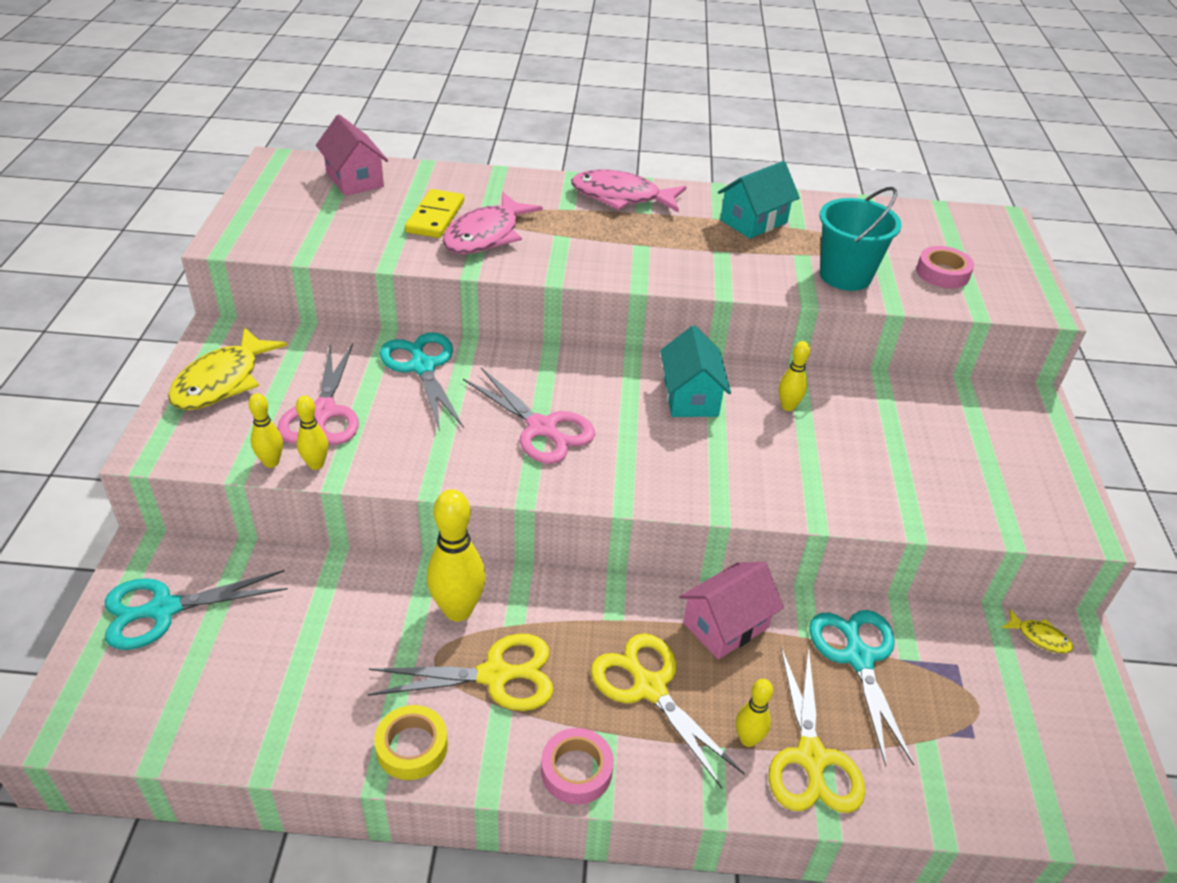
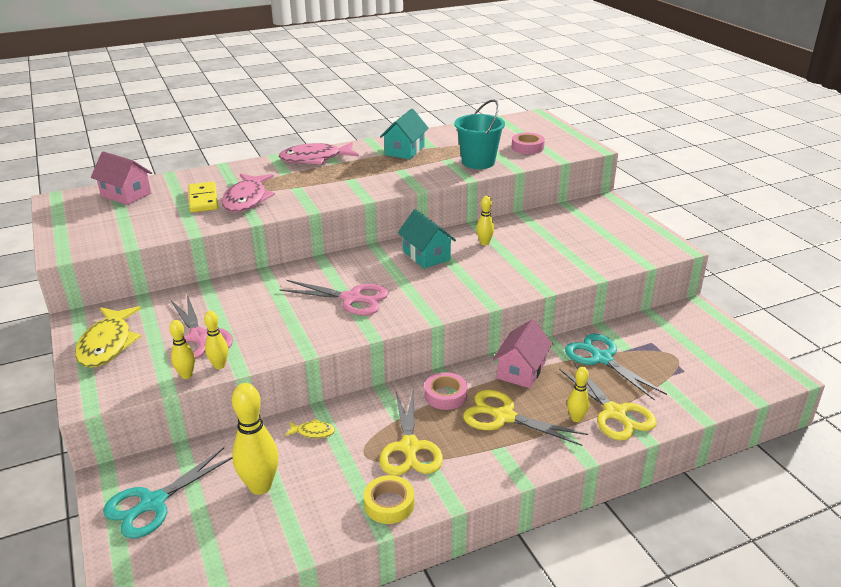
camera: 25 degrees left, 10 degrees down
yellow scissors [368,634,553,711] -> yellow scissors turned 120 degrees clockwise [379,388,443,476]
turquoise scissors [380,332,464,431] -> none
yellow bowling pin [427,489,486,622] -> yellow bowling pin moved to [232,383,279,495]
pink tape [541,728,614,805] -> pink tape moved to [425,372,467,410]
yellow fish [1002,609,1073,654] -> yellow fish moved to [285,419,335,438]

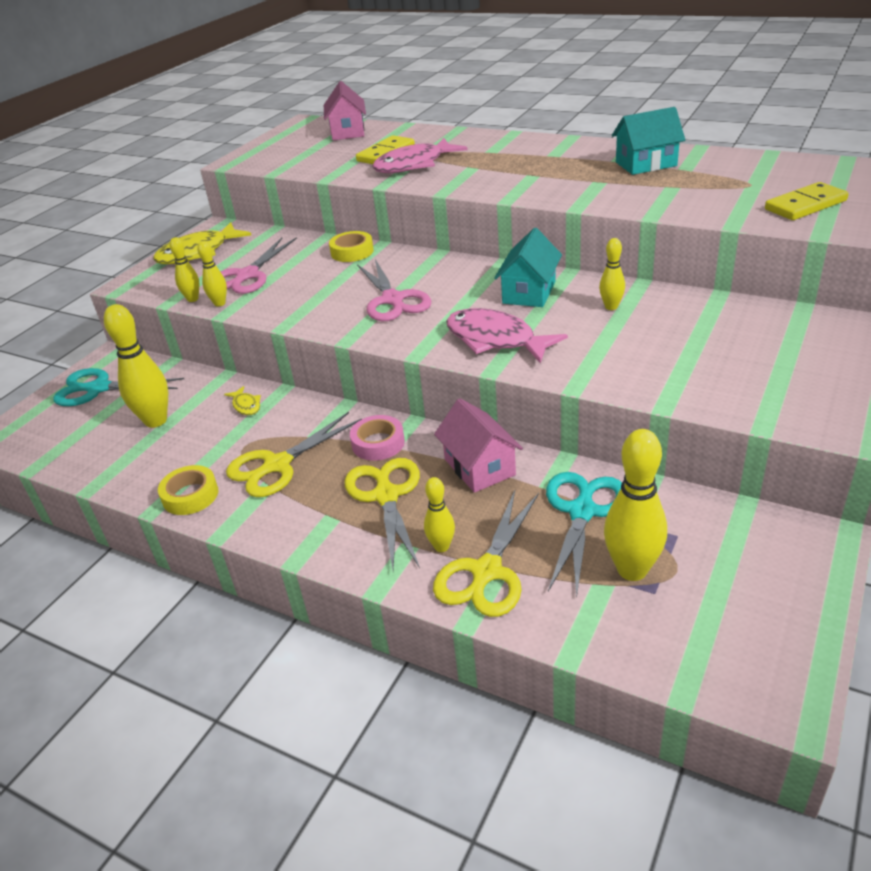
camera: 55 degrees right, 5 degrees up
pink fish [279,142,359,165] -> pink fish moved to [446,308,568,364]
turquoise bucket [454,100,505,169] -> none
pink house [492,319,553,388] -> pink house turned 75 degrees clockwise [434,398,523,493]
pink tape [512,133,545,154] -> yellow domino [765,182,849,220]
none -> yellow tape [329,231,374,262]
none -> yellow bowling pin [604,429,667,581]

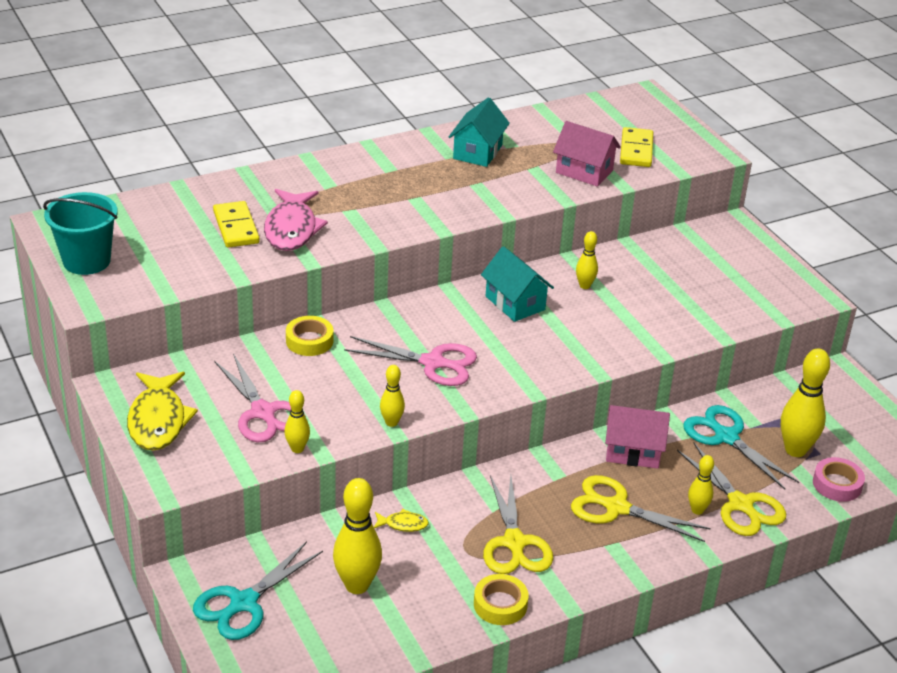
camera: 60 degrees left, 0 degrees up
yellow bowling pin [170,237,199,302] -> yellow bowling pin moved to [380,365,405,427]
pink house [324,81,366,141] -> pink house moved to [553,121,621,187]
pink tape [350,415,405,461] -> pink tape moved to [813,457,865,502]
pink fish [446,308,568,364] -> none
none -> turquoise bucket [43,192,118,275]

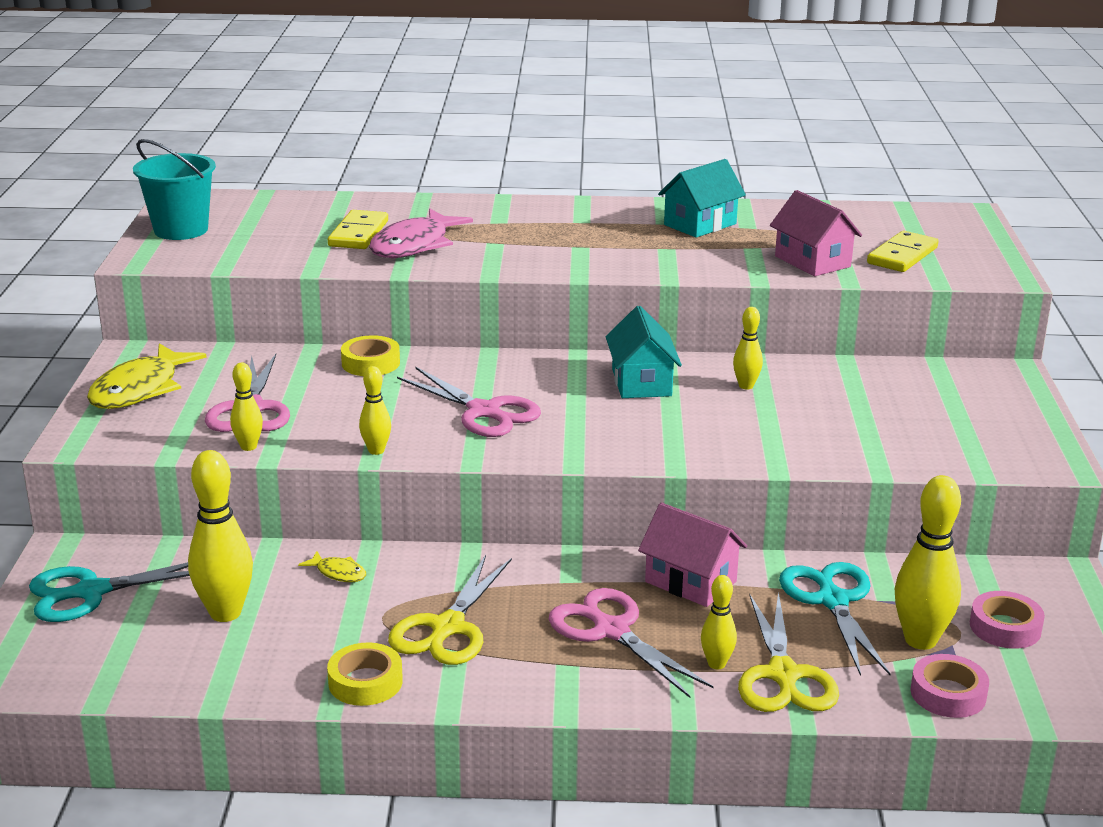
camera: 30 degrees right, 10 degrees down
yellow scissors [571,475,711,542] -> pink scissors [549,588,714,698]
none -> pink tape [970,591,1045,649]

